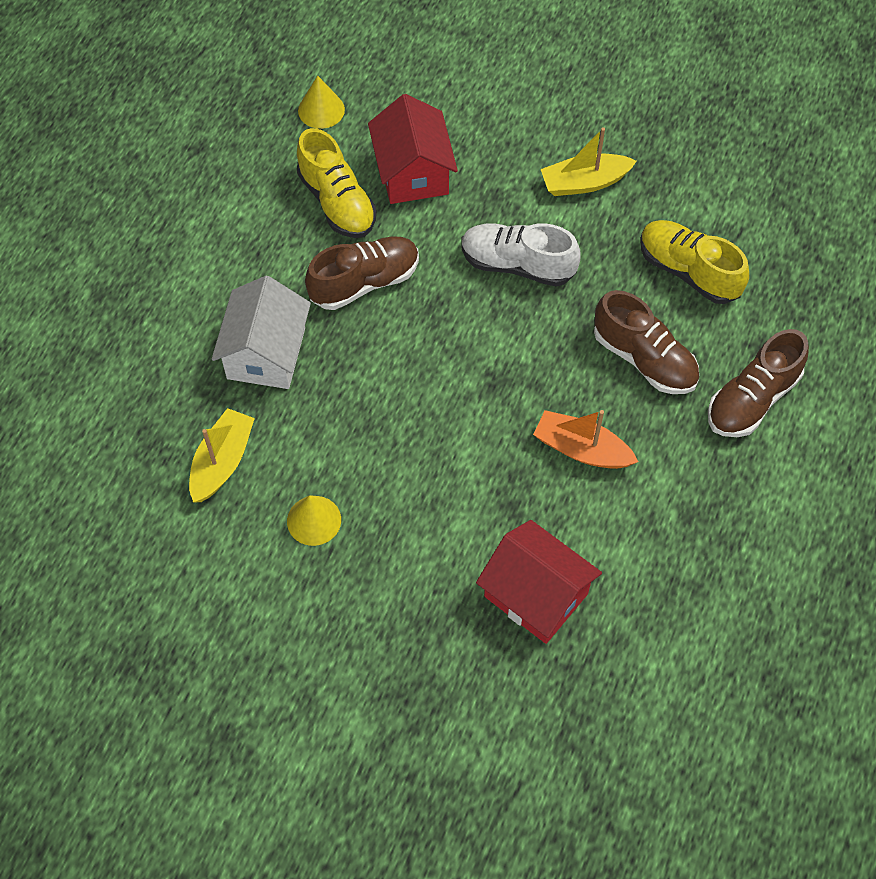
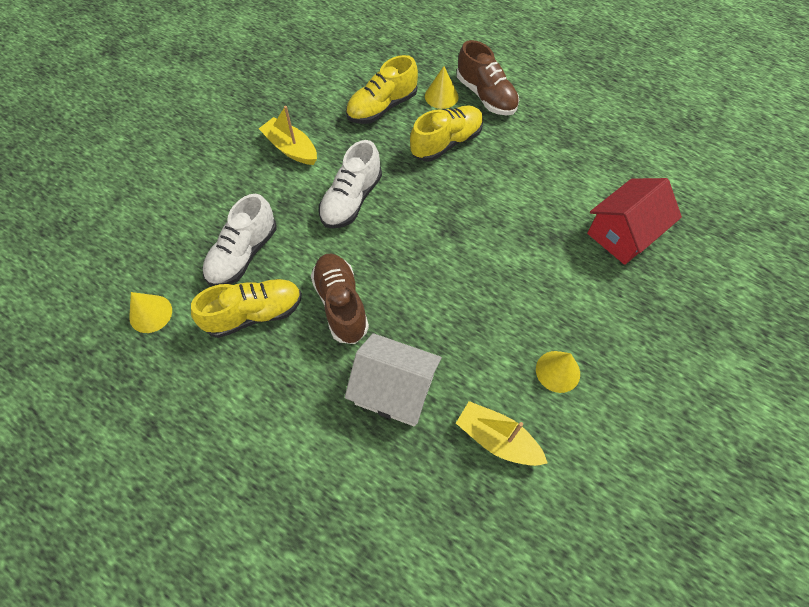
camera: 80 degrees left, 0 degrees up
red house [368,94,458,204] -> white shoe [202,194,276,286]
orange boat [533,410,638,469] -> none
yellow boat [541,127,637,196] -> yellow boat turned 135 degrees clockwise [259,106,317,165]
brown shoe [594,290,699,394] -> yellow shoe [410,105,483,161]
none -> yellow cone [425,66,459,109]

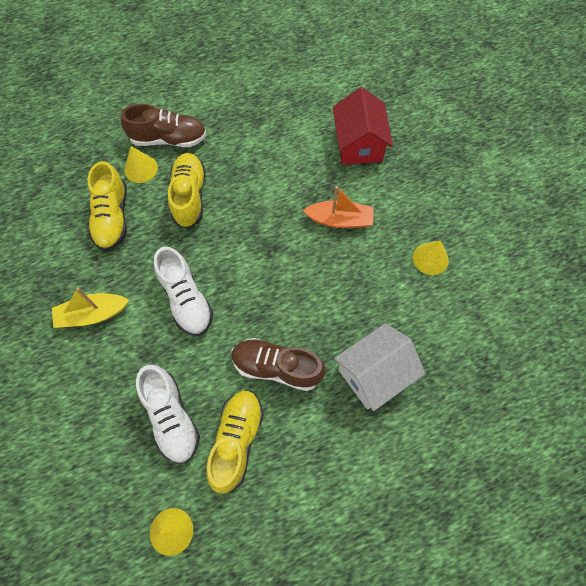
camera: 55 degrees left, 5 degrees up
yellow boat [456,401,547,466] -> none
none -> orange boat [303,186,374,228]

